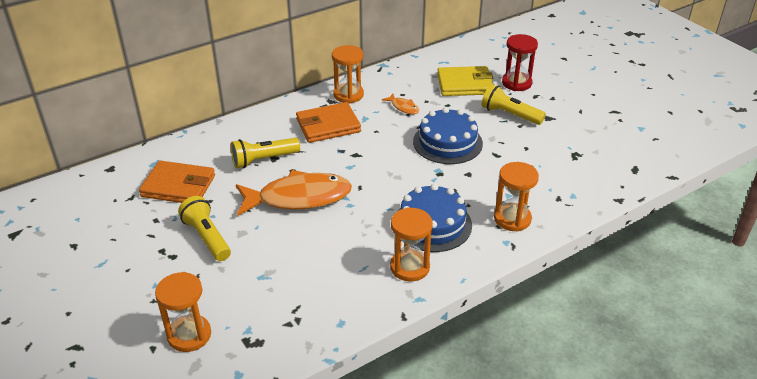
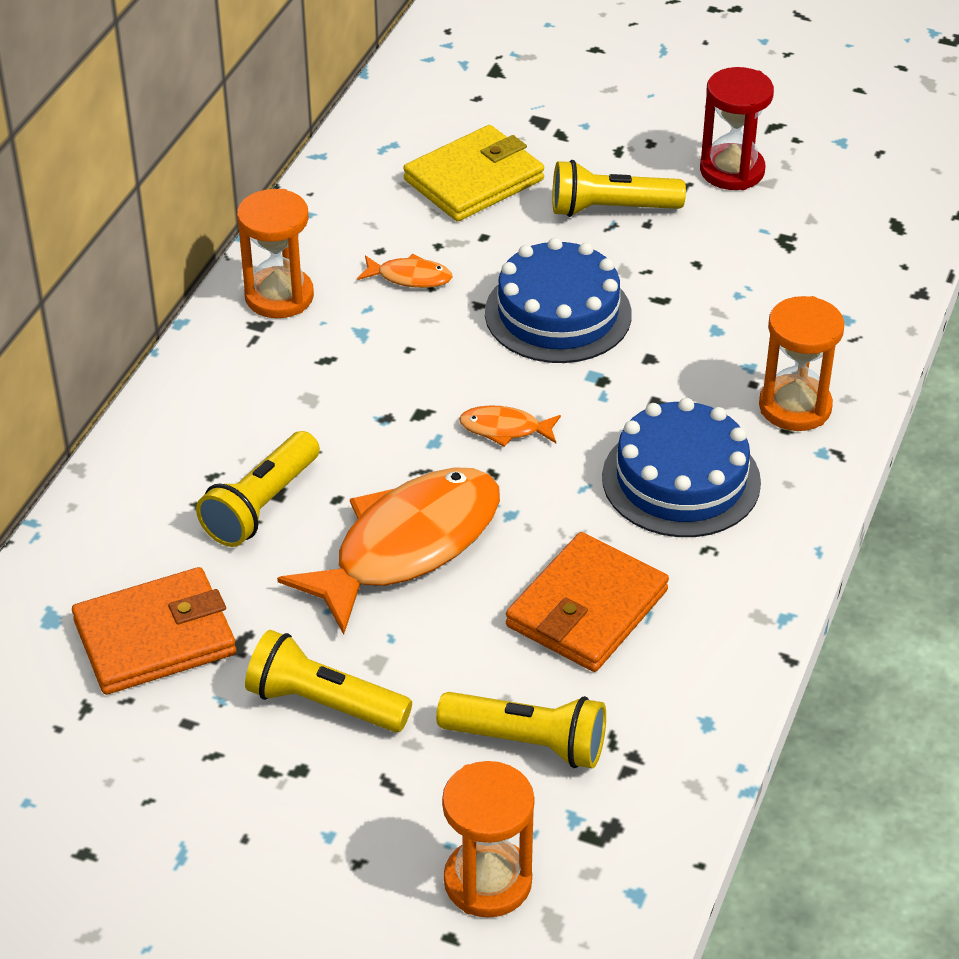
camera: 35 degrees left, 5 degrees up
orange wallet [296,102,361,143] -> orange wallet moved to [506,532,669,672]
orange hourglass [390,207,433,282] -> none
red hourglass [502,34,538,91] -> red hourglass moved to [700,67,774,190]
none -> yellow flashlight [436,692,606,768]
none -> orange fish [459,405,561,447]

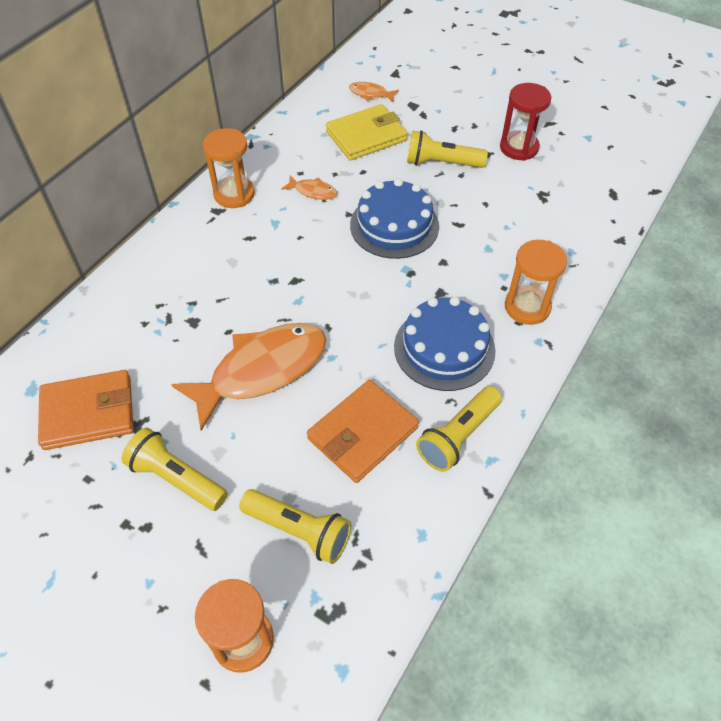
camera: 10 degrees right, 10 degrees up
yellow flashlight [196,431,320,547] -> yellow flashlight moved to [416,386,502,472]
orange fish [459,405,561,447] -> orange fish moved to [349,82,399,102]

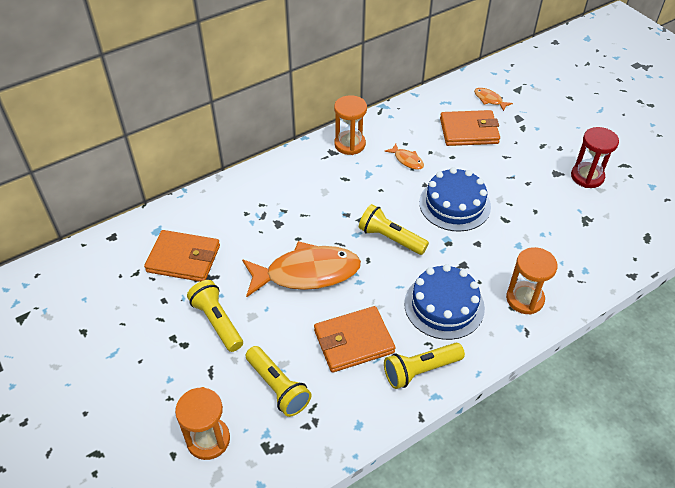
camera: 25 degrees right, 5 degrees down
yellow wallet [326,104,407,160] -> orange wallet [440,110,500,146]
yellow flashlight [407,130,488,168] -> yellow flashlight moved to [359,204,429,255]

